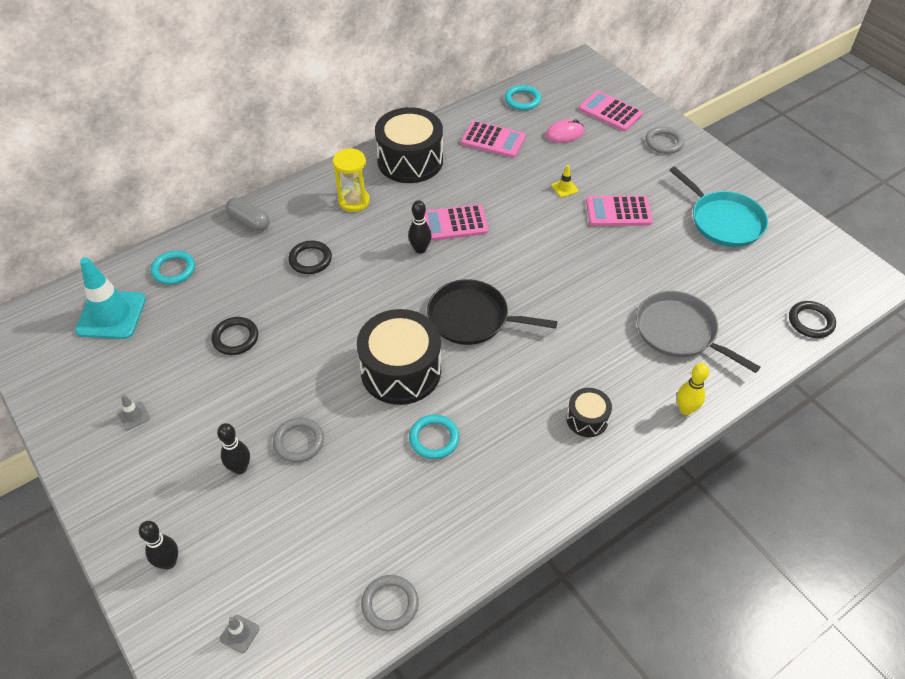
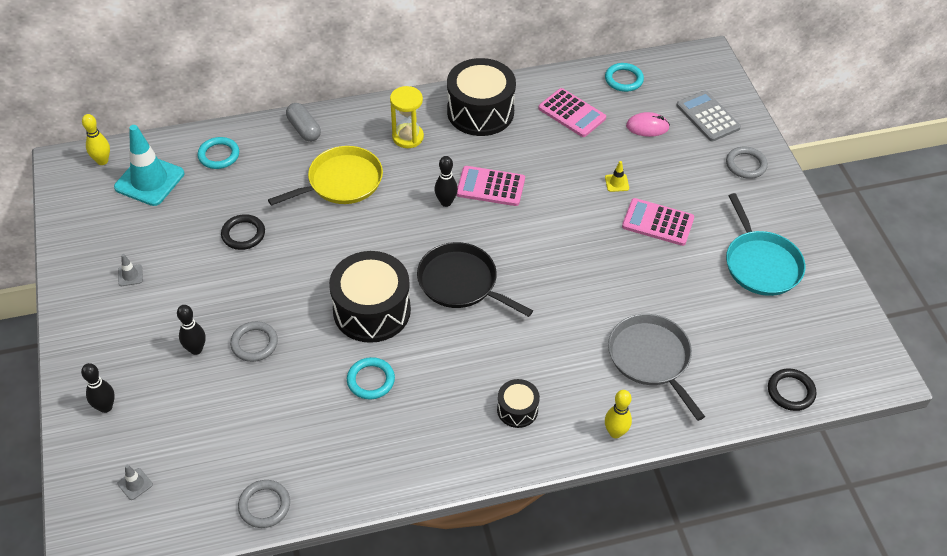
camera: 20 degrees right, 0 degrees up
black ring [288,241,332,274] -> yellow pan [268,146,383,206]
pink calculator [579,91,643,131] -> grey calculator [676,90,741,142]
none -> yellow bowling pin [82,114,110,165]

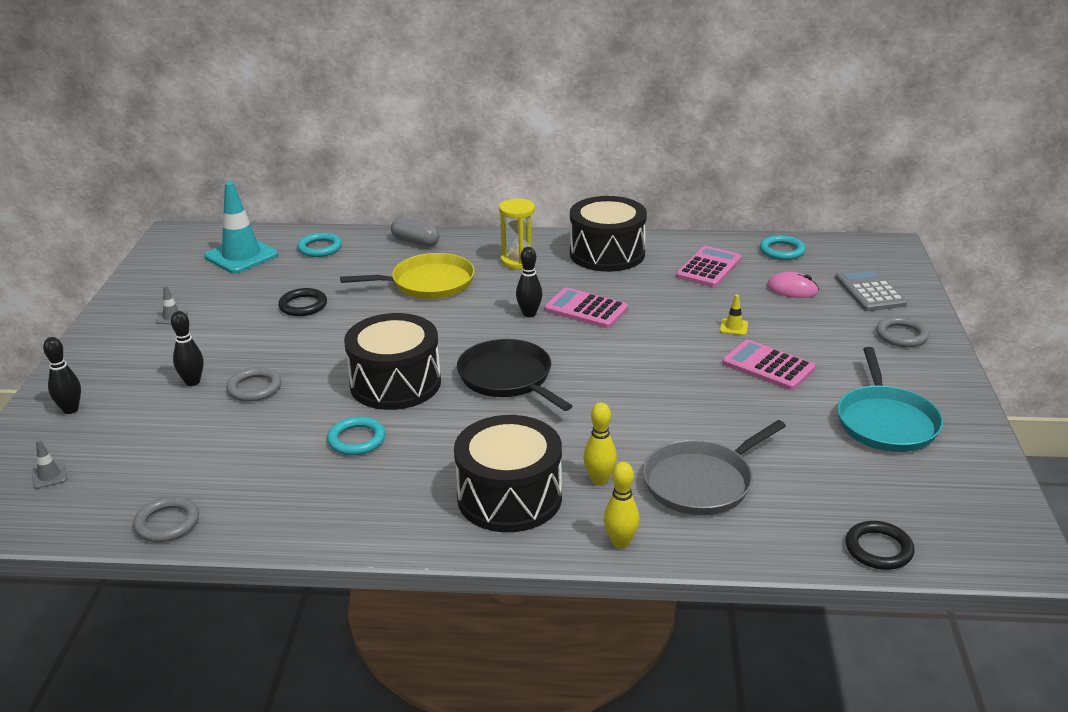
camera: 20 degrees right, 20 degrees down
yellow bowling pin [82,114,110,165] -> yellow bowling pin moved to [583,402,617,485]
grey capsule [286,103,321,142] -> grey capsule turned 45 degrees counterclockwise [391,218,439,247]
black drum [497,379,540,428] -> black drum [454,415,562,532], size x2.00
pink calculator [538,88,606,137] -> pink calculator turned 120 degrees counterclockwise [676,246,741,287]
grey pan [608,314,705,421] -> grey pan turned 120 degrees counterclockwise [643,420,786,515]

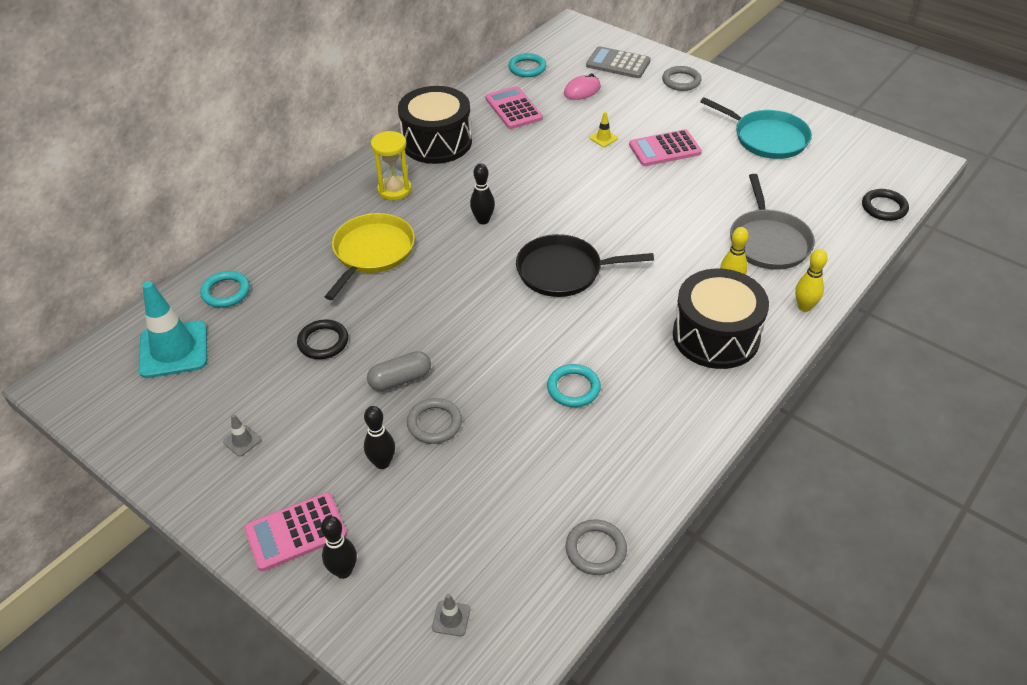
camera: 55 degrees left, 15 degrees up
black drum [344,313,441,410] -> none
grey capsule [391,218,439,247] -> grey capsule moved to [367,351,431,391]
pink calculator [544,288,628,328] -> pink calculator moved to [244,493,347,571]

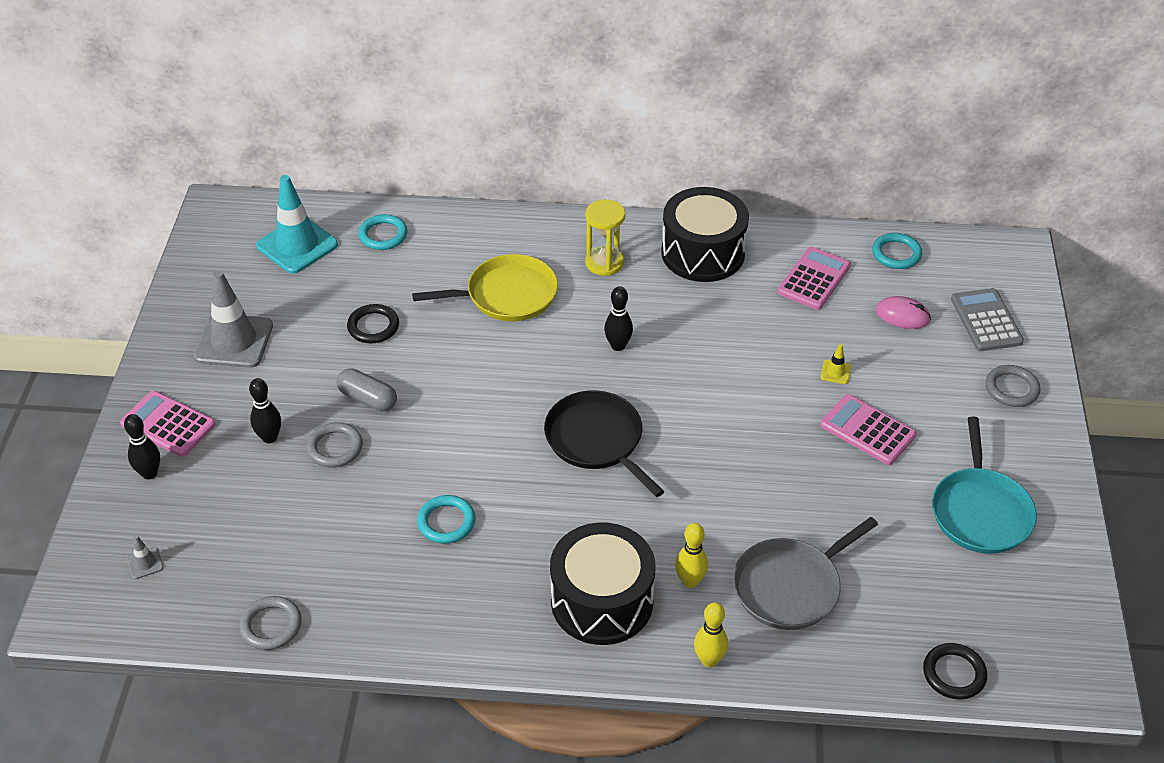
camera: 55 degrees right, 0 degrees up
grey traffic cone [223,414,261,456] -> grey traffic cone [194,270,273,368], size x2.42

